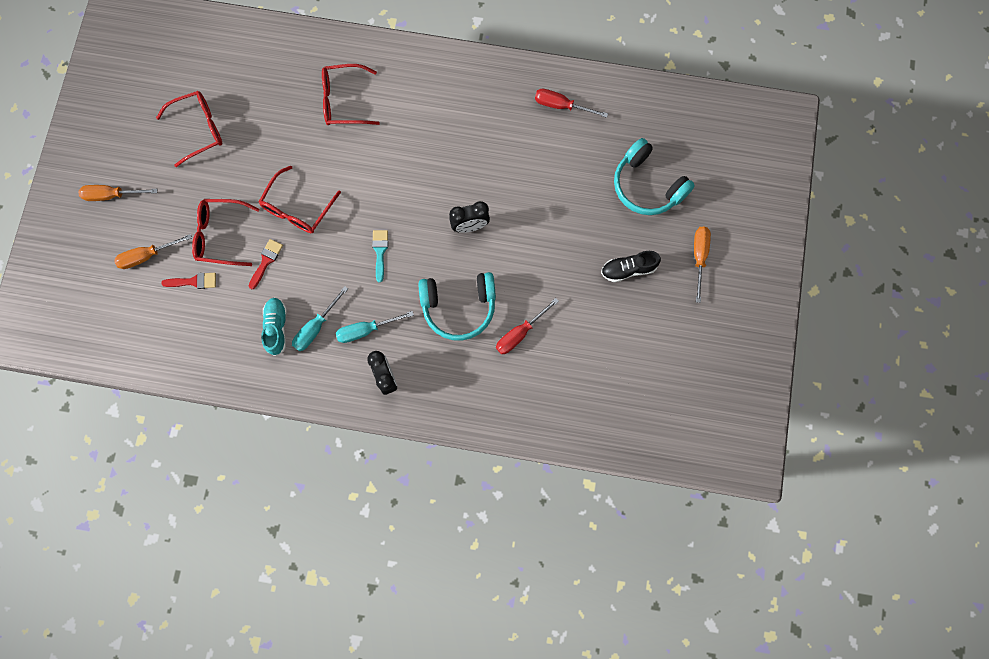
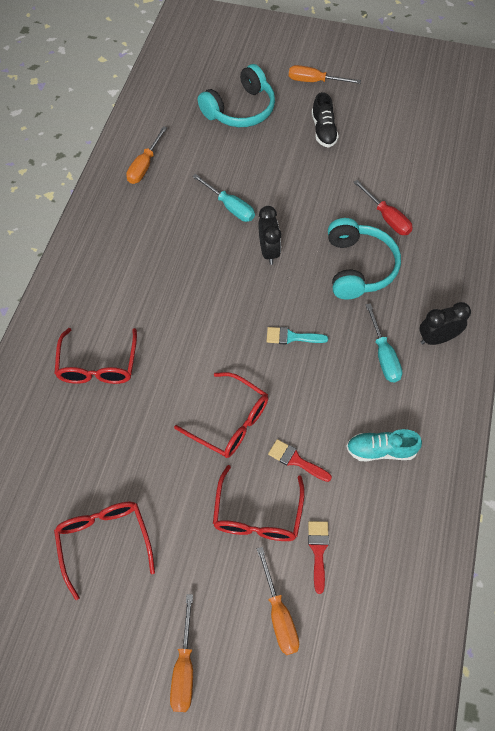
camera: 85 degrees left, 15 degrees down
turquoise screwdriver [292,286,348,351] -> turquoise screwdriver moved to [192,174,255,222]
red screwdriver [535,89,608,118] -> orange screwdriver [126,126,167,184]

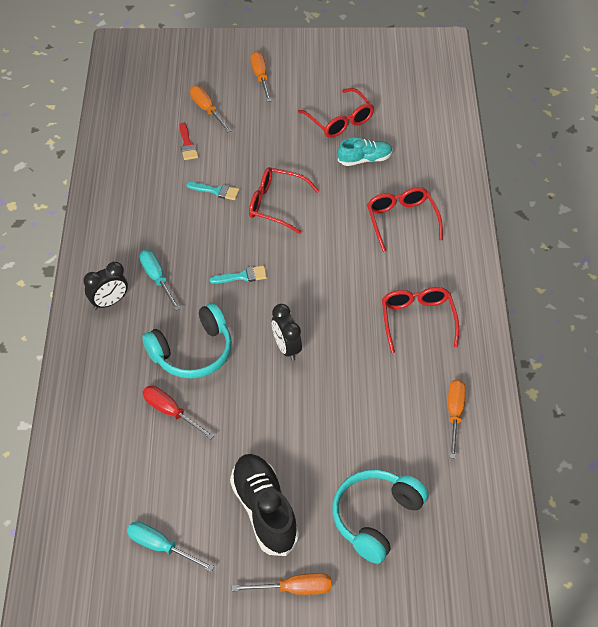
camera: 165 degrees right, 10 degrees down
turquoise screwdriver [192,174,255,222] -> turquoise screwdriver moved to [127,521,215,572]
red glasses [213,465,305,541] -> red glasses moved to [382,287,459,353]
red brush [268,439,332,482] -> turquoise brush [186,182,240,200]
black shoe [312,92,339,148] -> black shoe [230,454,299,556], size x1.63
turquoise headphones [328,218,401,300] -> turquoise headphones turned 105 degrees counterclockwise [142,303,232,379]
turquoise shoe [346,429,422,461] -> turquoise shoe moved to [338,138,393,166]

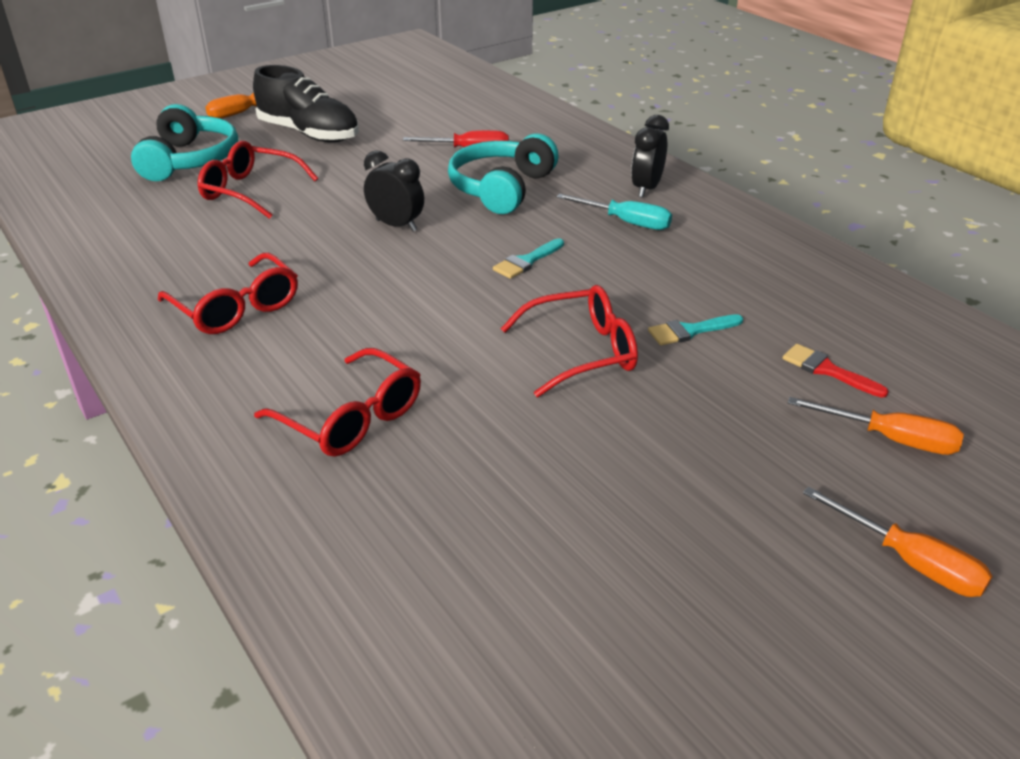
camera: 145 degrees right, 15 degrees down
turquoise screwdriver [127,521,215,572] -> none
red glasses [298,88,374,138] -> red glasses moved to [198,141,318,219]
turquoise shoe [338,138,393,166] -> none
orange screwdriver [448,379,466,459] -> none

